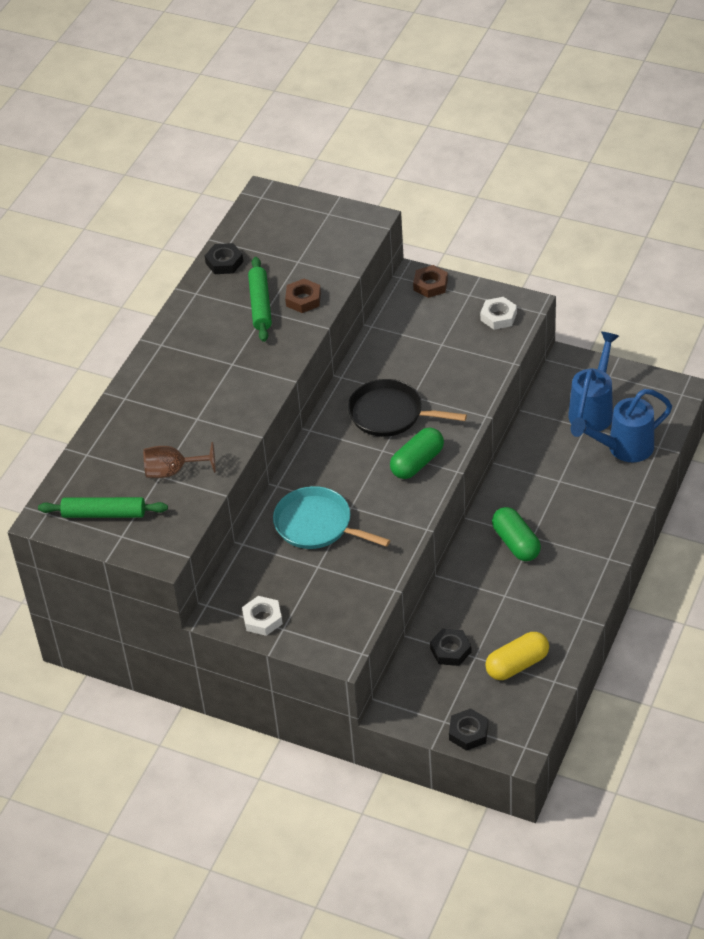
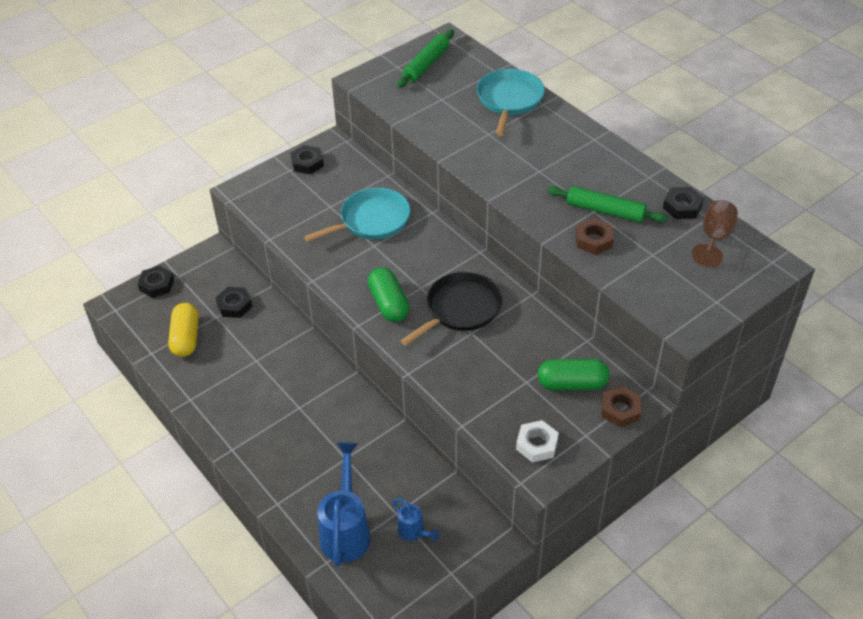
camera: 115 degrees right, 0 degrees up
brown goblet [143,442,216,478] -> brown goblet moved to [692,200,738,267]
white nut [242,596,283,636] -> black nut [291,145,324,174]
green capsule [492,507,541,561] -> green capsule moved to [538,359,609,390]
blue watering can [568,331,619,431] -> blue watering can [393,498,440,541], size x0.52
none -> turquoise pan [477,69,545,136]

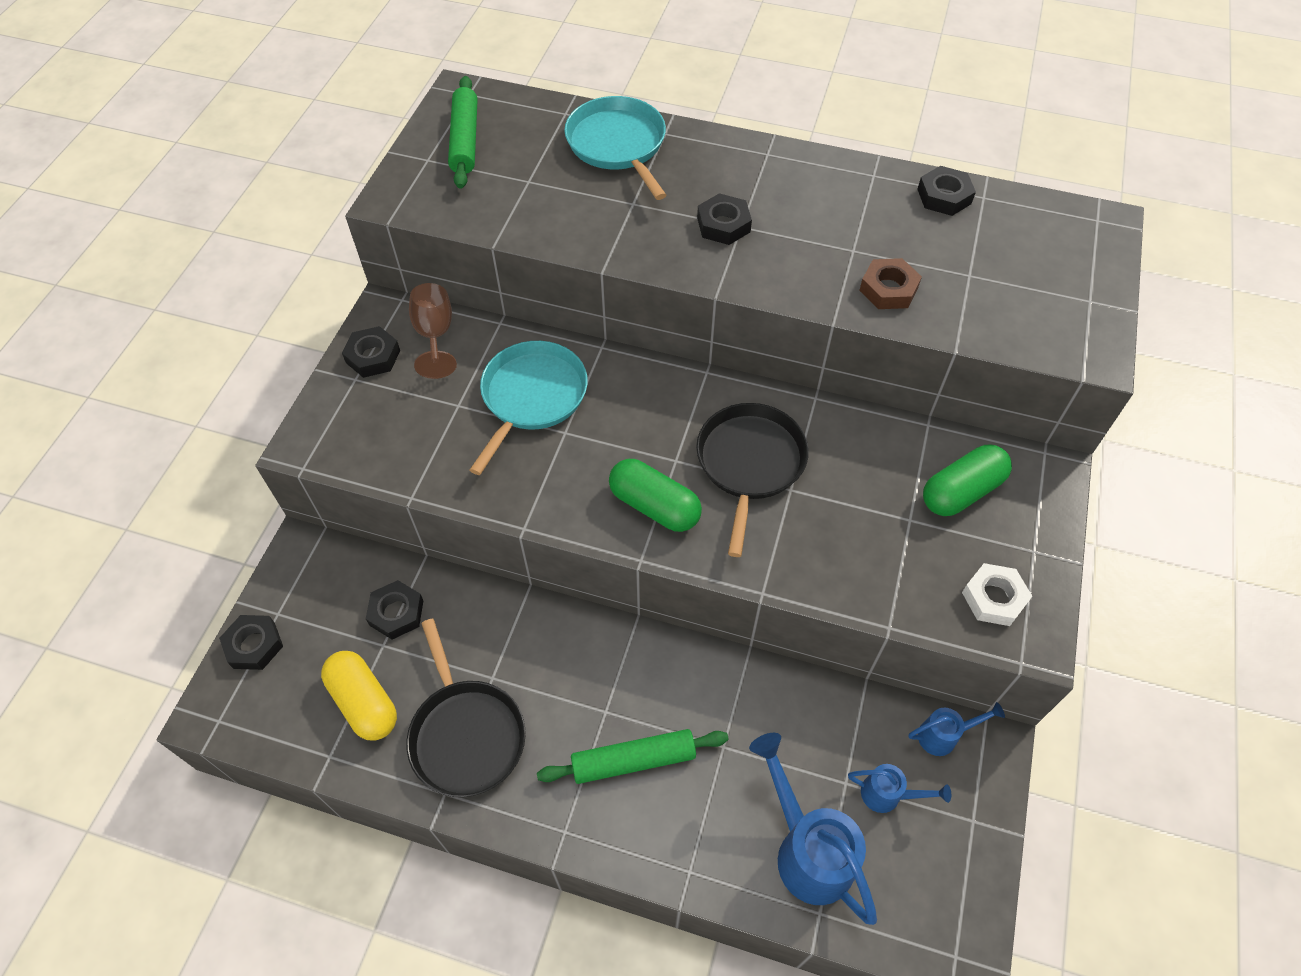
camera: 35 degrees left, 10 degrees up
green rolling pin [547,186,668,222] -> green rolling pin moved to [537,729,729,784]
brown nut [602,386,641,427] -> none
brown goblet [692,200,738,267] -> brown goblet moved to [409,283,457,379]
none -> black pan [406,619,526,797]
none -> black nut [697,193,752,245]
none -> blue watering can [909,702,1005,756]

